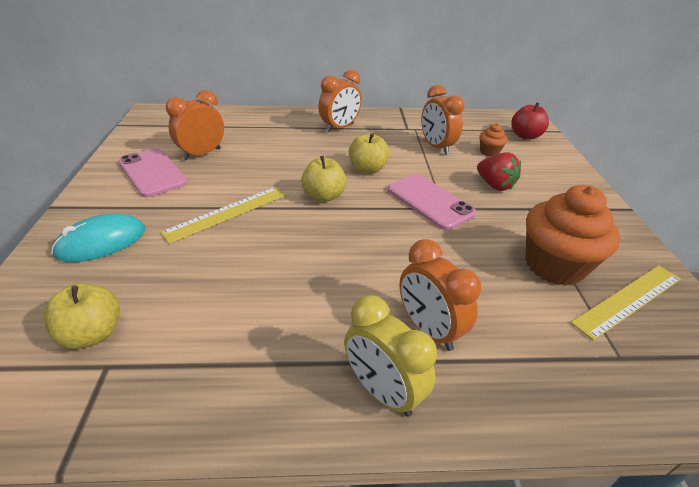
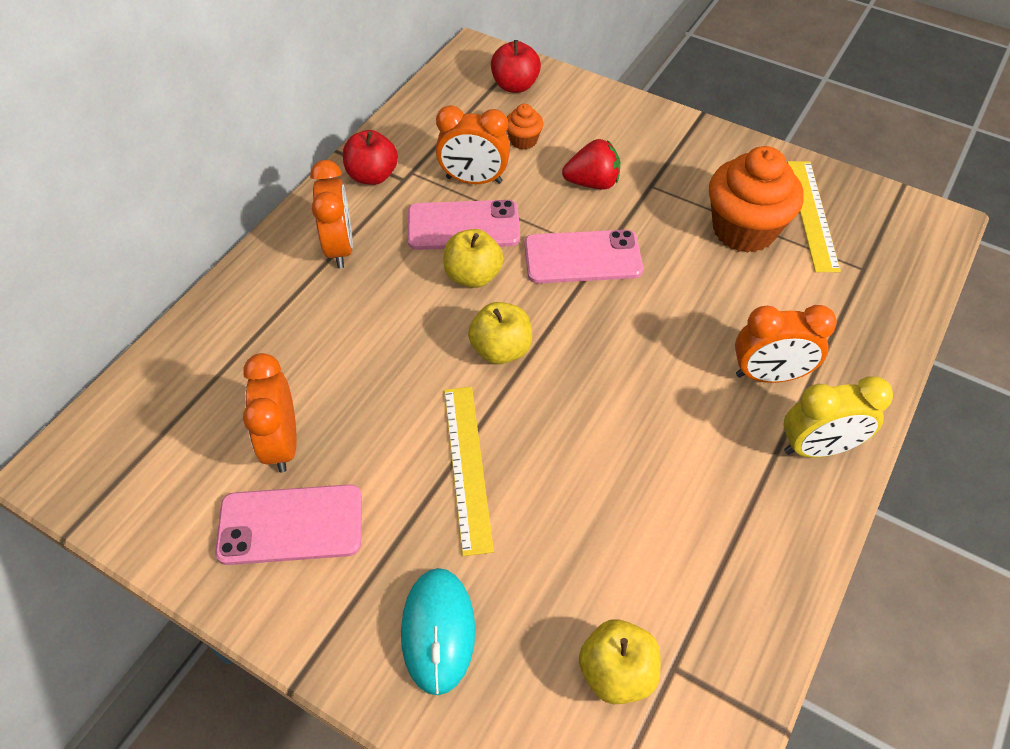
camera: 55 degrees left, 15 degrees up
none -> red apple [343,130,398,185]
none -> pink phone [408,200,520,250]

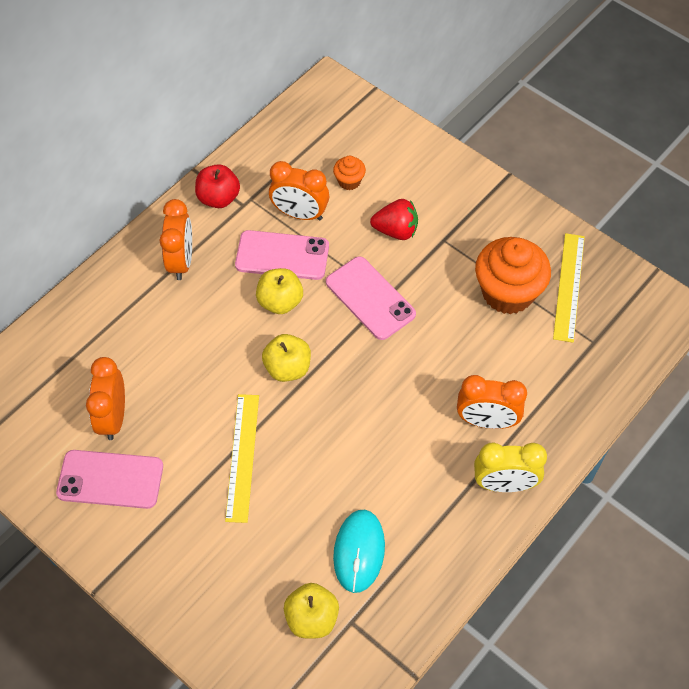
camera: 10 degrees right, 5 degrees up
turquoise mouse [401,568,475,695] -> turquoise mouse moved to [333,510,385,593]
red apple [491,40,541,93] -> none
pink phone [524,230,643,283] -> pink phone turned 45 degrees clockwise [326,256,416,340]

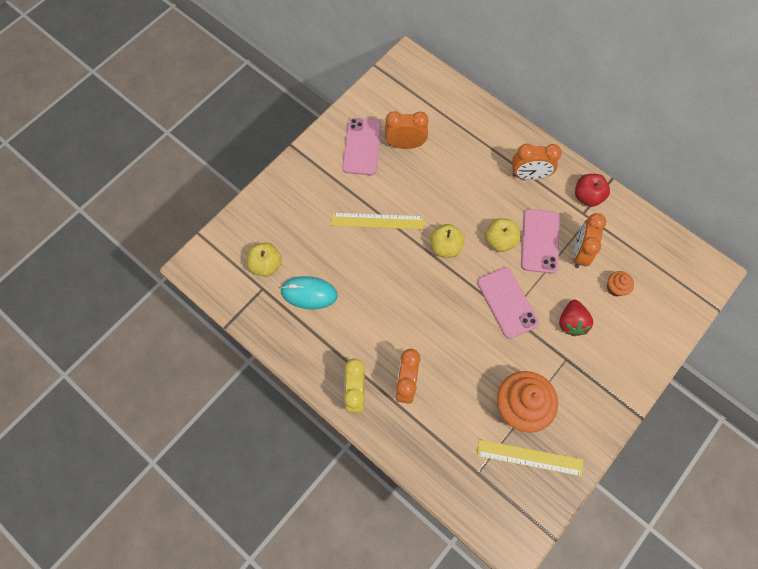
camera: 90 degrees right, 10 degrees up
pink phone [326,256,416,340] -> pink phone turned 75 degrees counterclockwise [477,267,539,339]

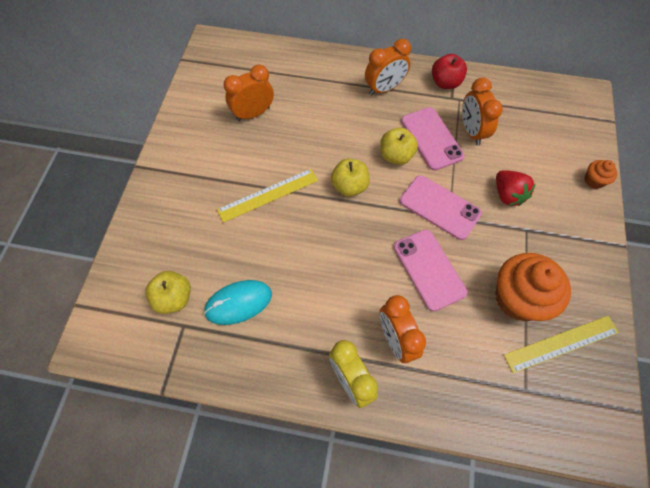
camera: 30 degrees left, 5 degrees down
pink phone [342,118,382,175] -> pink phone moved to [394,229,467,311]
orange cupcake [607,271,634,296] -> orange cupcake moved to [585,160,617,189]

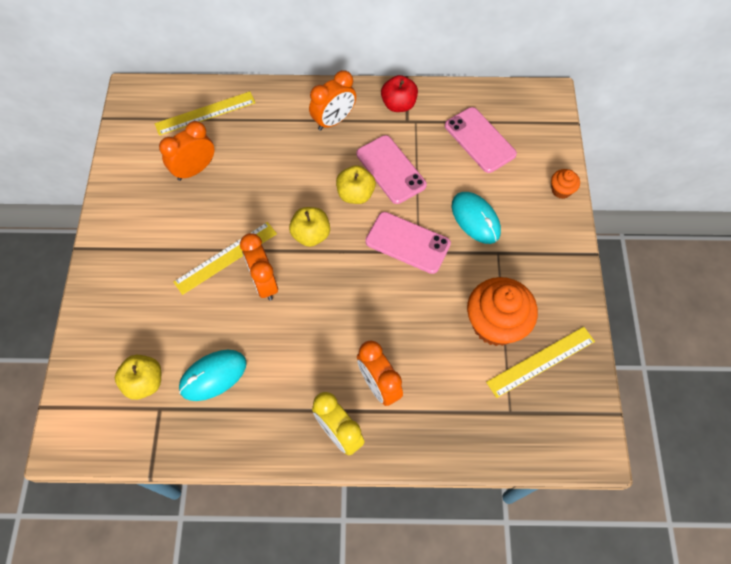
camera: 10 degrees left, 0 degrees up
pink phone [394,229,467,311] -> pink phone moved to [445,107,517,173]
orange clock [462,78,503,145] -> orange clock moved to [240,233,278,301]
red strawberry [496,170,535,206] -> turquoise mouse [452,192,501,244]
none -> yellow ruler [155,91,255,136]

